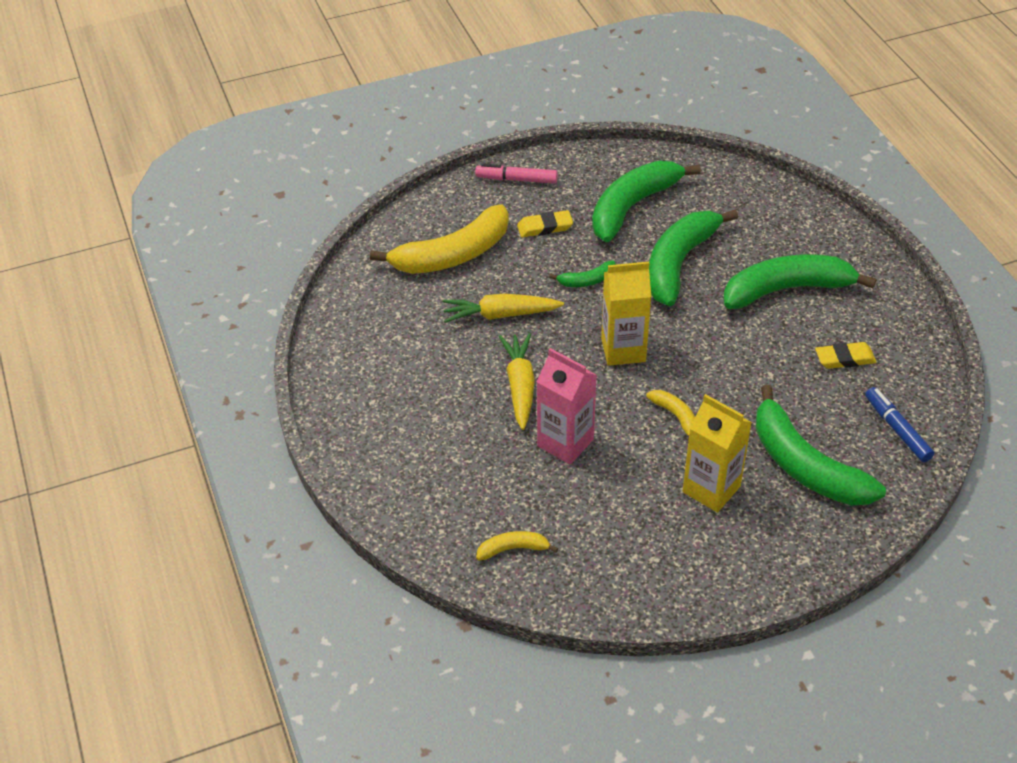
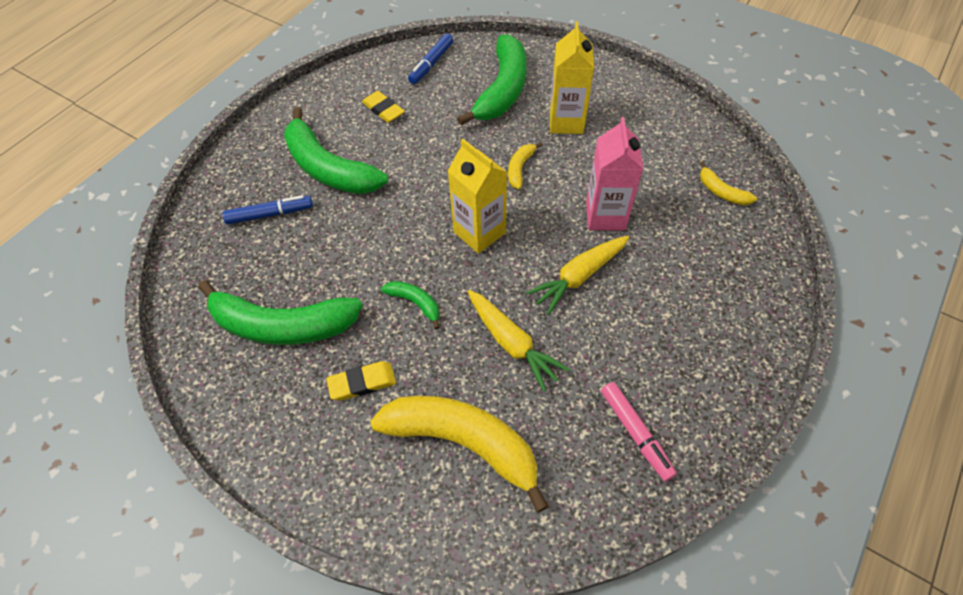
camera: 125 degrees left, 10 degrees up
pink marker [475,164,557,184] -> pink marker moved to [601,382,677,481]
yellow eraser [517,210,573,237] -> yellow eraser turned 60 degrees counterclockwise [326,361,396,401]
green banana [649,210,738,306] -> none
none -> blue marker [222,195,313,225]

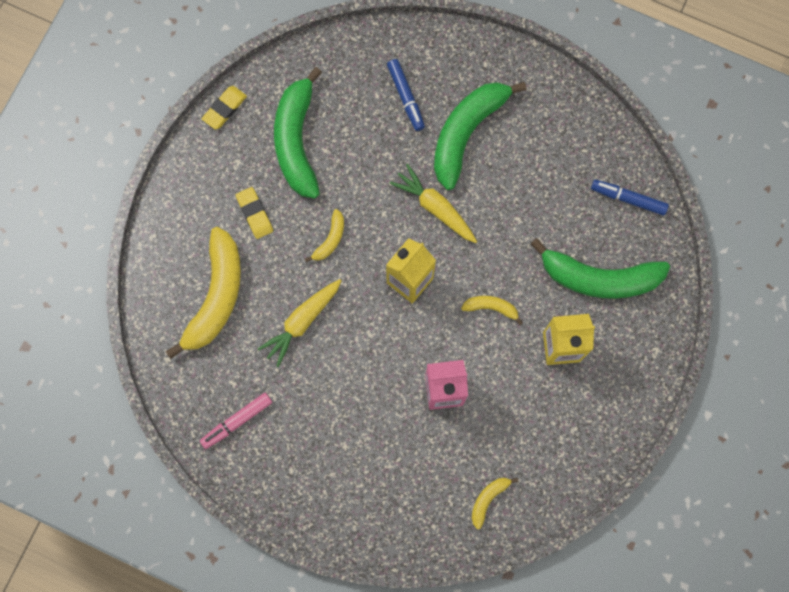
camera: 80 degrees right, 20 degrees up
yellow eraser [362,91,405,123] -> yellow eraser moved to [202,86,247,129]
green banana [381,281,439,329] -> yellow banana [305,209,344,262]
yellow carrot [526,236,629,315] -> yellow carrot moved to [389,164,477,243]

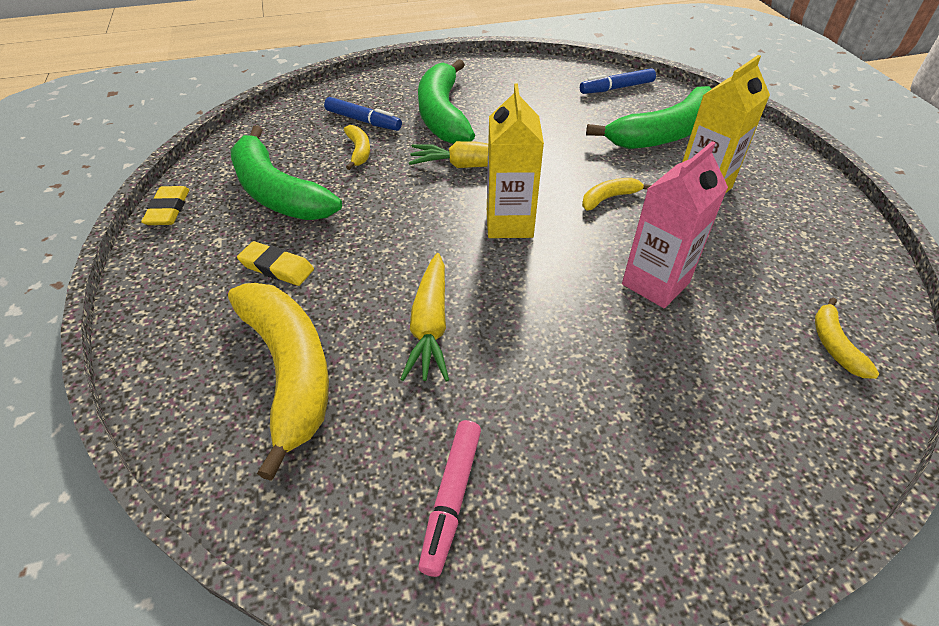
camera: 40 degrees left, 30 degrees down
yellow banana [305,209,344,262] -> yellow banana moved to [344,125,370,170]

